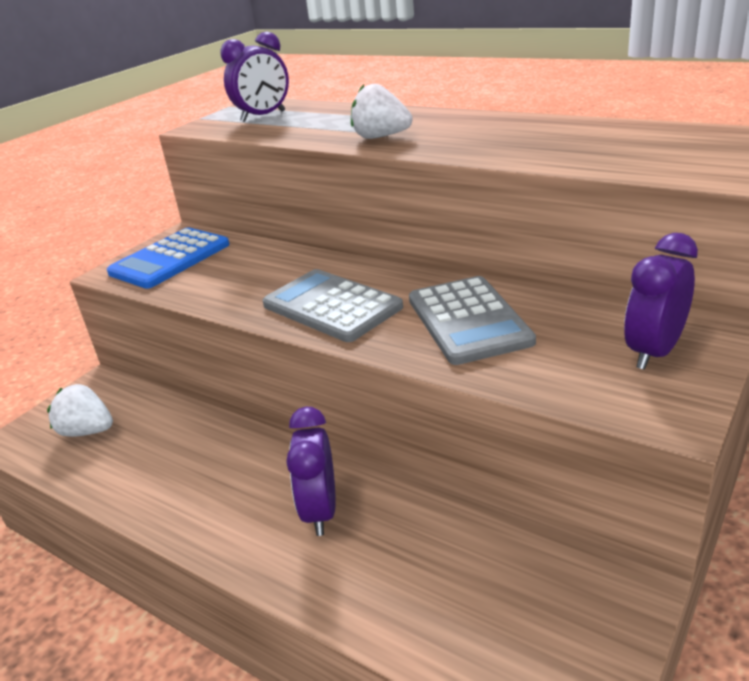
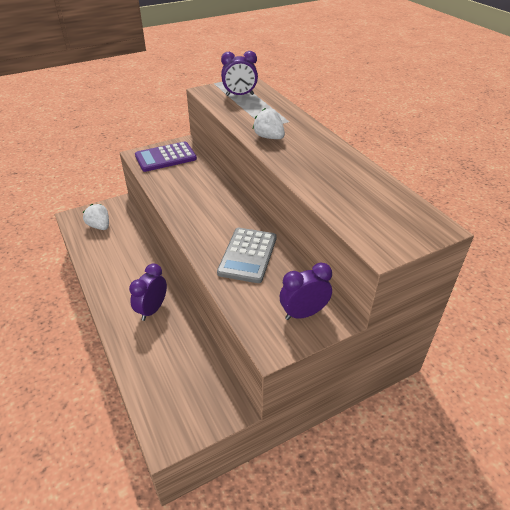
camera: 25 degrees right, 10 degrees up
blue calculator [107,227,230,289] -> purple calculator [135,141,197,172]
grey calculator [263,269,403,342] -> none

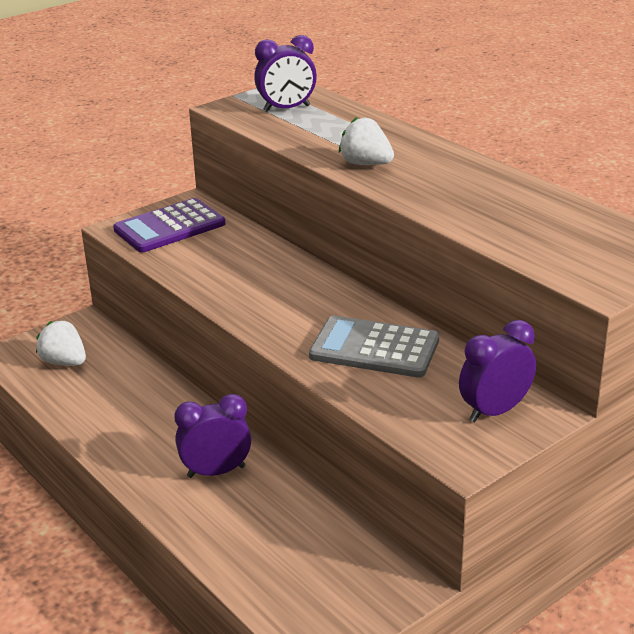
camera: 10 degrees left, 10 degrees down
purple clock [129,263,167,321] -> purple clock turned 60 degrees clockwise [174,394,251,478]
grey calculator [217,228,277,283] -> grey calculator turned 105 degrees clockwise [309,315,439,378]

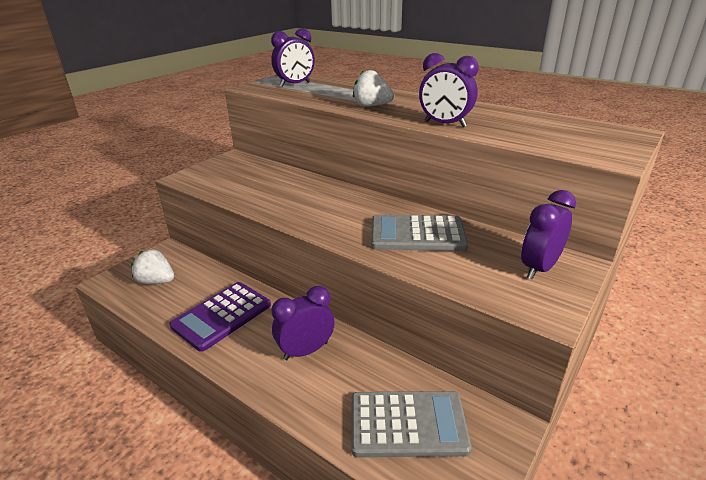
camera: 15 degrees left, 0 degrees up
purple calculator [113,198,226,252] -> purple calculator moved to [169,282,271,352]
none -> grey calculator [351,391,471,458]
none -> purple clock [419,53,479,127]

